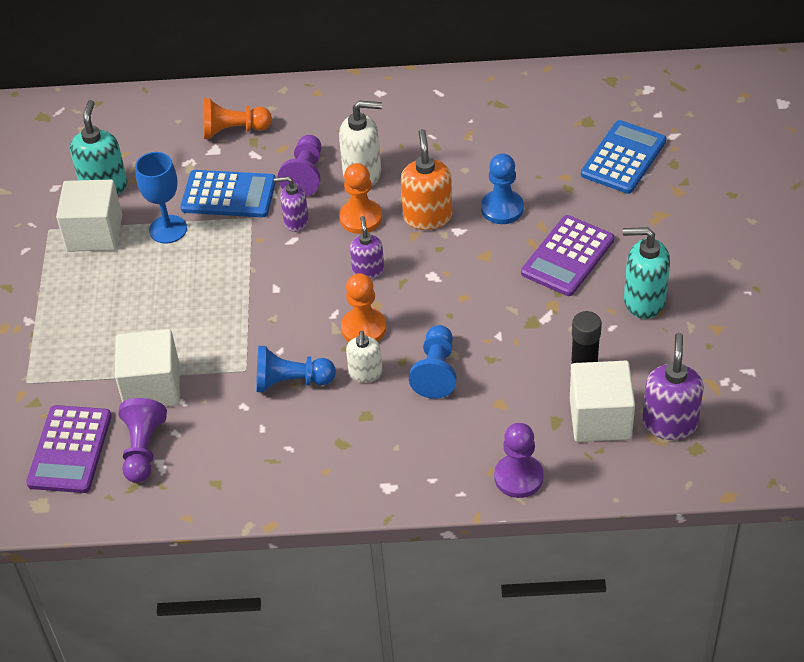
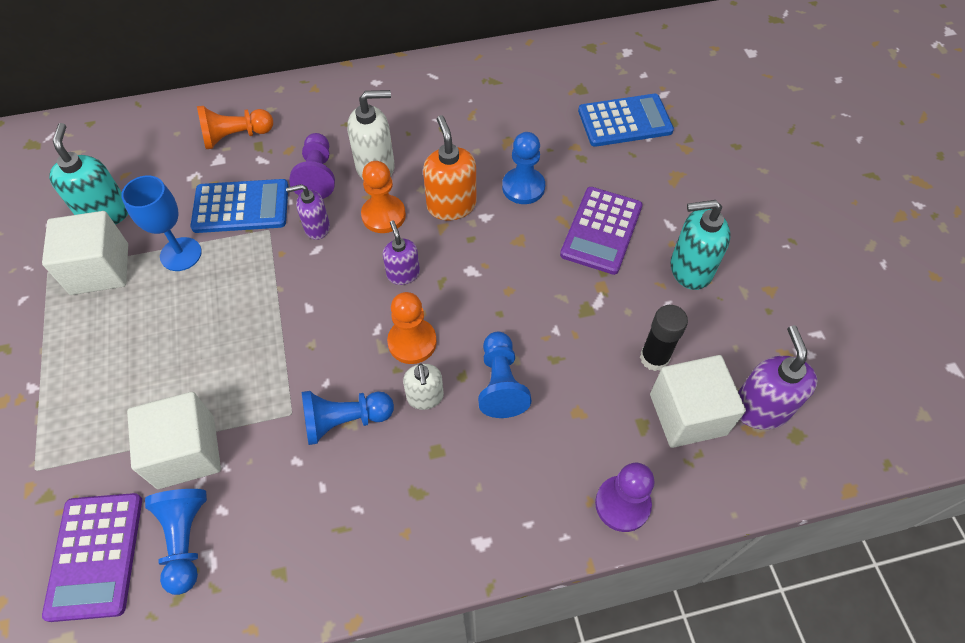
camera: 15 degrees left, 10 degrees up
purple pawn [118,398,167,483] -> blue pawn [145,489,207,595]
blue calculator [581,120,666,194] -> blue calculator turned 60 degrees clockwise [578,94,674,147]

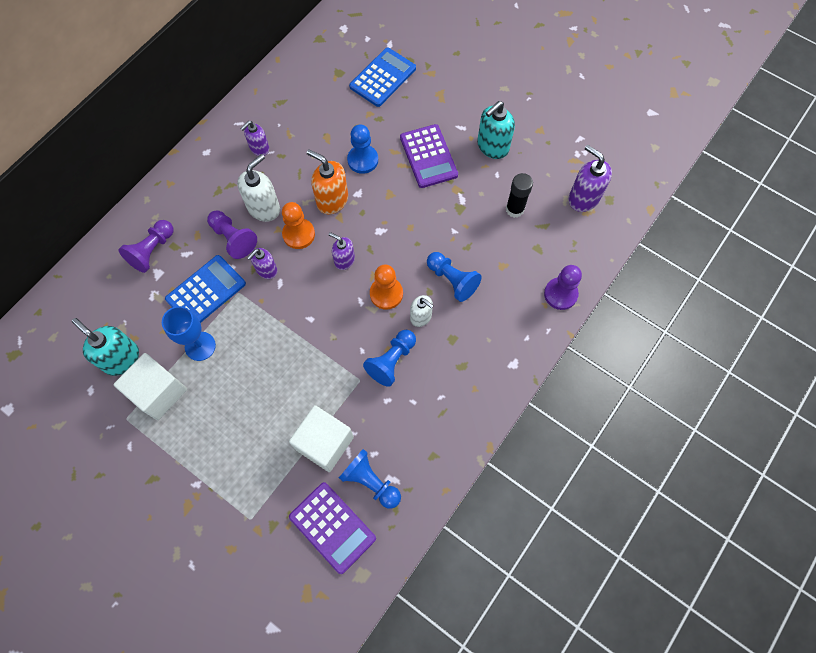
camera: 40 degrees left, 10 degrees up
orange pawn [197,106,273,149] -> purple pawn [119,220,173,273]
white cube [650,355,746,448] -> none
none -> purple soap dispenser [240,121,269,156]

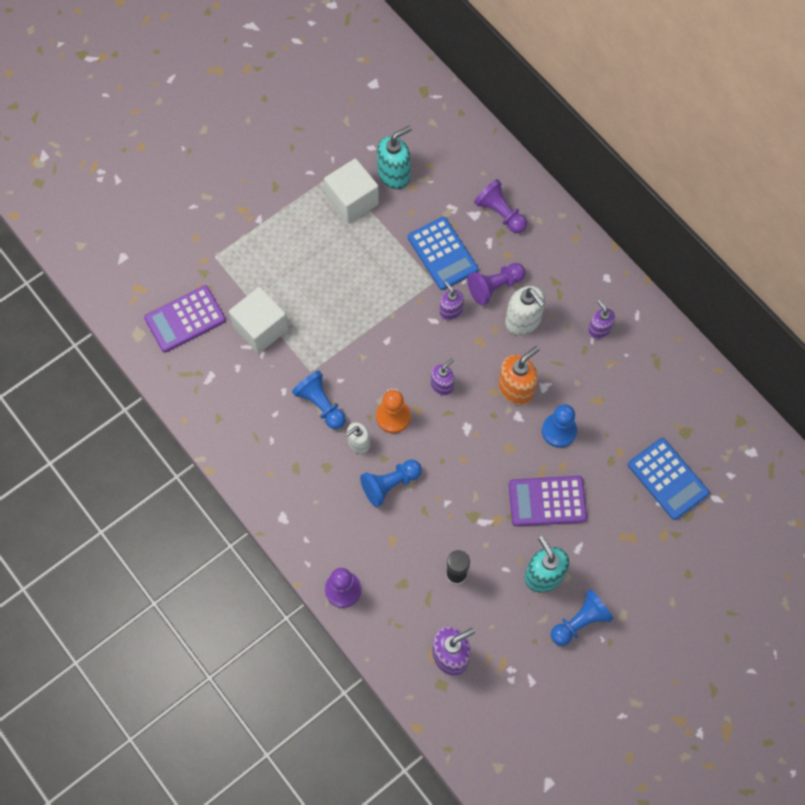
camera: 105 degrees right, 0 degrees up
blue goblet [162,306,216,361] -> none
orange pawn [282,202,315,249] -> none
blue pawn [339,449,401,509] -> blue pawn moved to [551,589,614,646]

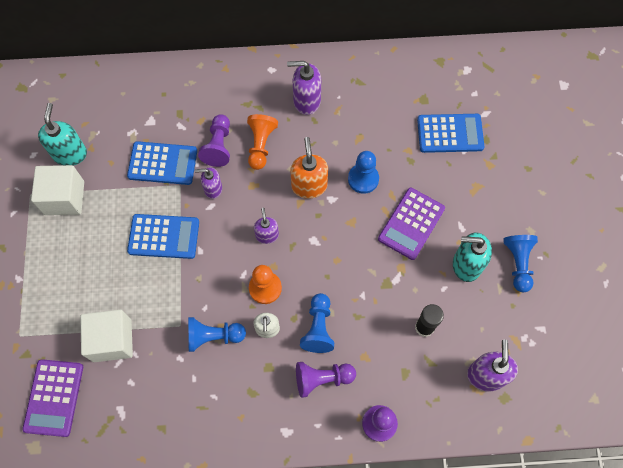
camera: 55 degrees left, 0 degrees up
purple pawn [474,179,527,233] -> purple pawn moved to [296,362,356,398]
white soap dispenser [505,286,546,336] -> orange pawn [247,114,278,170]
purple soap dispenser [588,300,615,339] -> purple soap dispenser [287,61,321,115], size x1.58
none -> blue calculator [127,214,199,259]

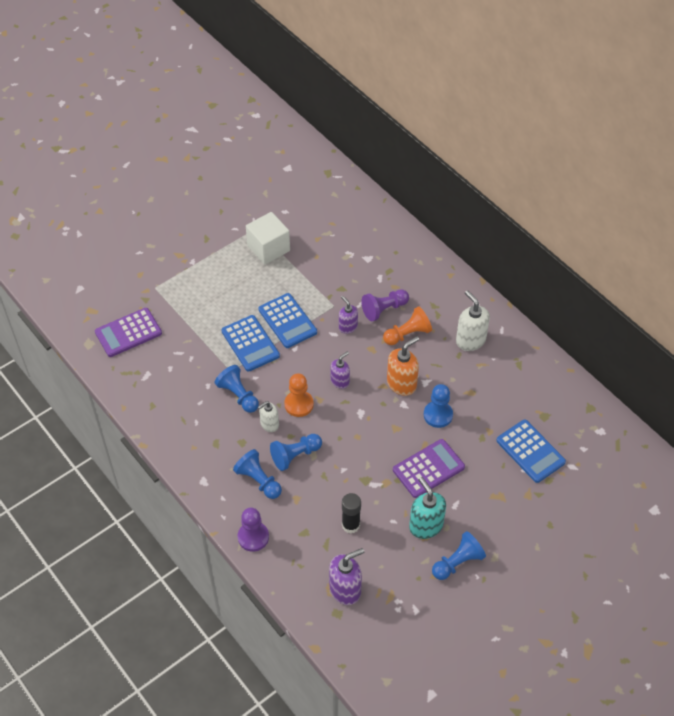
camera: 55 degrees right, 15 degrees down
turquoise soap dispenser [38,103,87,166] -> none
white cube [81,310,133,362] -> none
blue calculator [127,141,197,185] -> blue calculator moved to [222,315,280,372]
purple soap dispenser [287,61,321,115] -> white soap dispenser [456,290,490,351]
purple pawn [296,362,356,398] -> blue pawn [233,449,282,499]
purple calculator [378,188,445,260] -> purple calculator turned 150 degrees clockwise [393,439,465,498]

